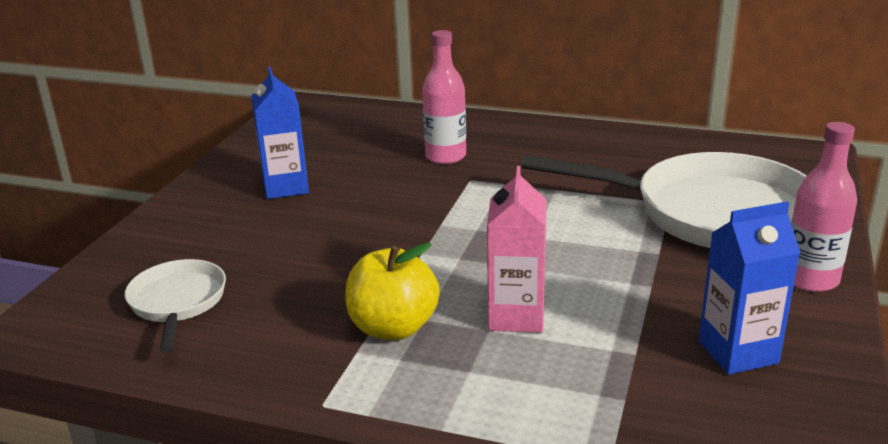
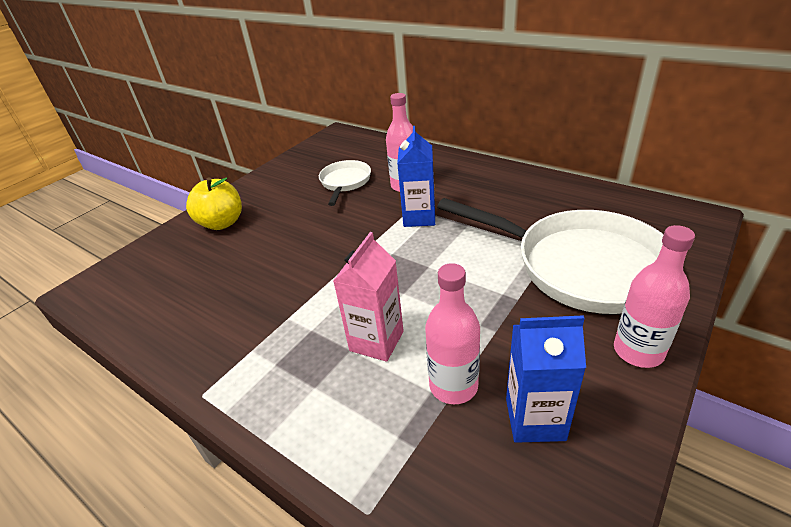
camera: 20 degrees right, 10 degrees up
white pan [125,259,226,353] -> white pan moved to [319,160,371,206]
blue carton [251,67,309,199] -> blue carton moved to [397,126,435,227]
yellow apple [345,242,440,340] -> yellow apple moved to [186,177,242,230]
none -> pink bottle [425,263,480,404]

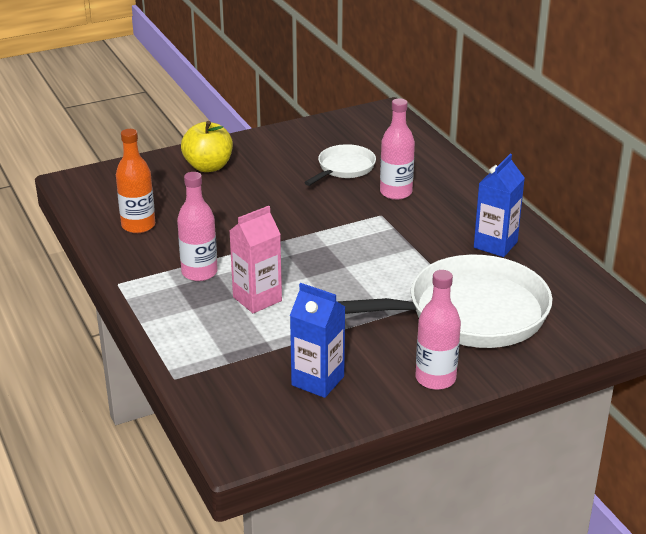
camera: 25 degrees right, 5 degrees down
blue carton [397,126,435,227] -> blue carton moved to [474,154,525,257]
pink bottle [425,263,480,404] -> pink bottle moved to [177,172,218,281]
white pan [437,198,664,314] -> white pan turned 75 degrees counterclockwise [337,255,553,348]
none -> orange bottle [116,129,155,233]

